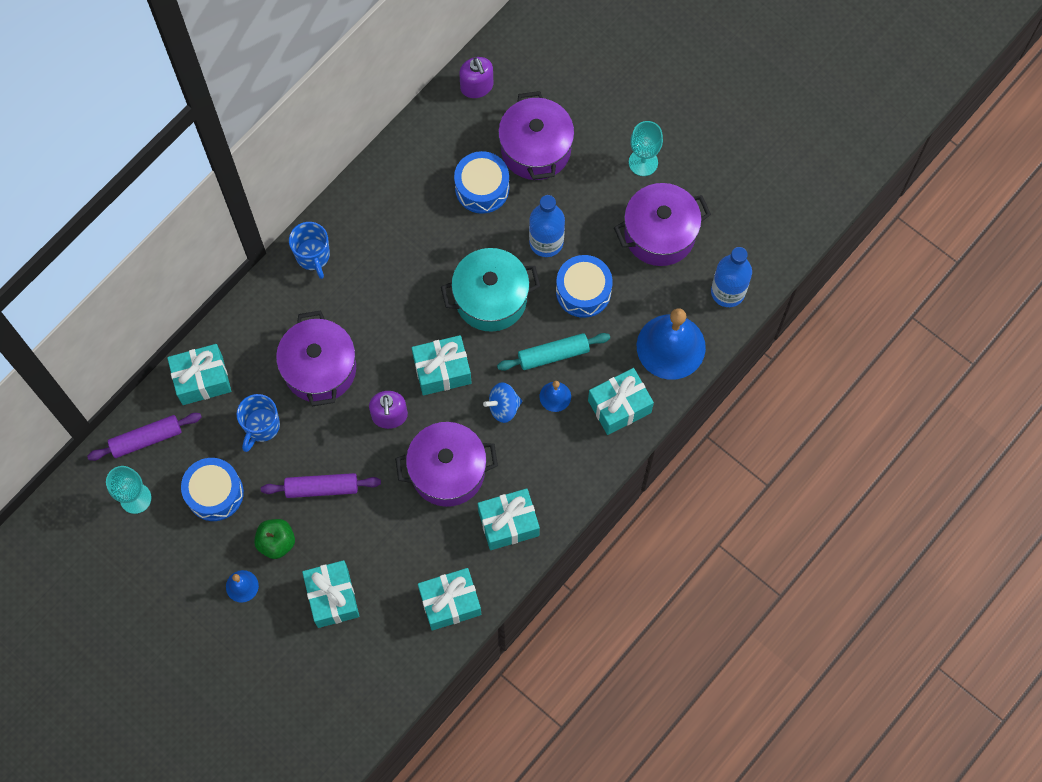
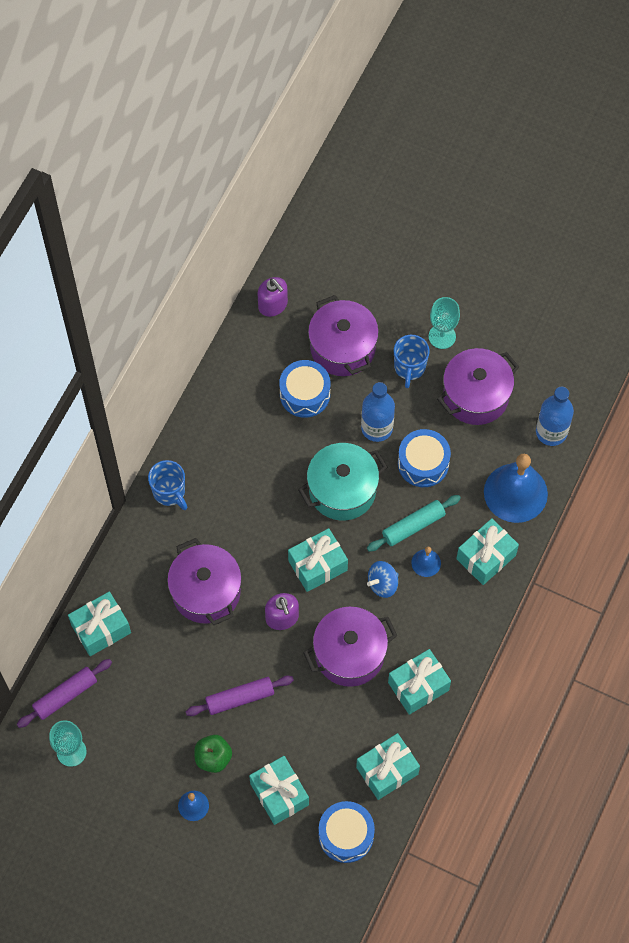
camera: 15 degrees left, 5 degrees down
blue drum [181,458,244,521] -> blue drum moved to [319,801,375,863]
blue mug [236,394,280,452] -> blue mug moved to [394,335,429,388]

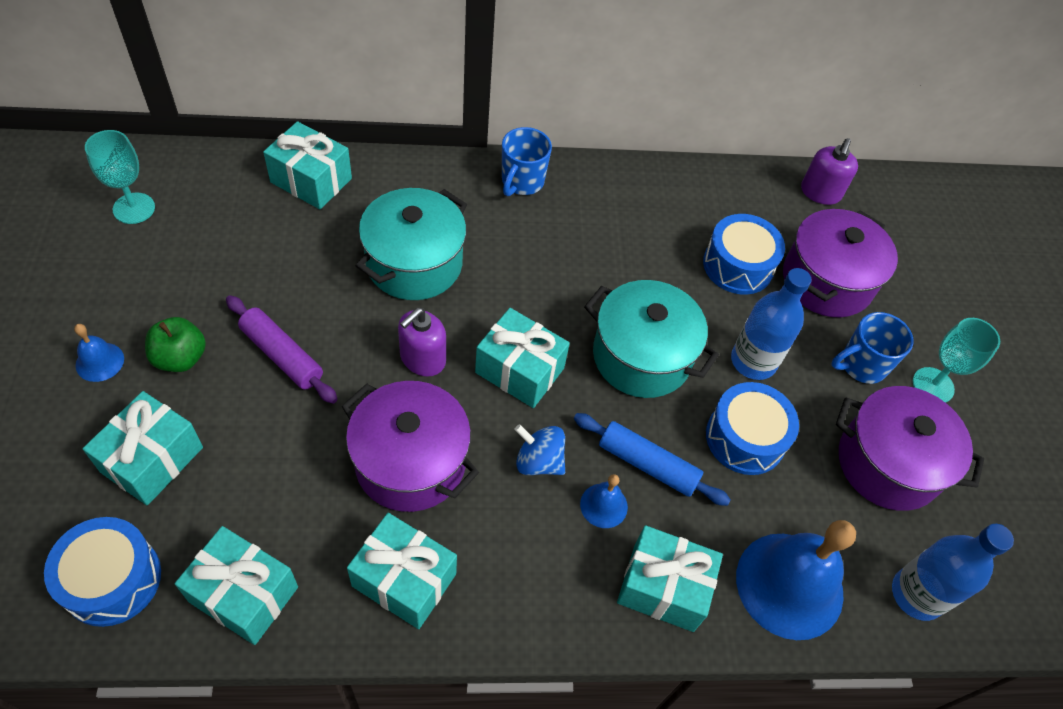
camera: 55 degrees right, 10 degrees down
purple rolling pin [17,659,112,728] -> none
purple pot [167,538,242,625] -> turquoise pot [356,188,467,300]
turquoise rolling pin [367,495,461,552] -> blue rolling pin [574,413,731,506]

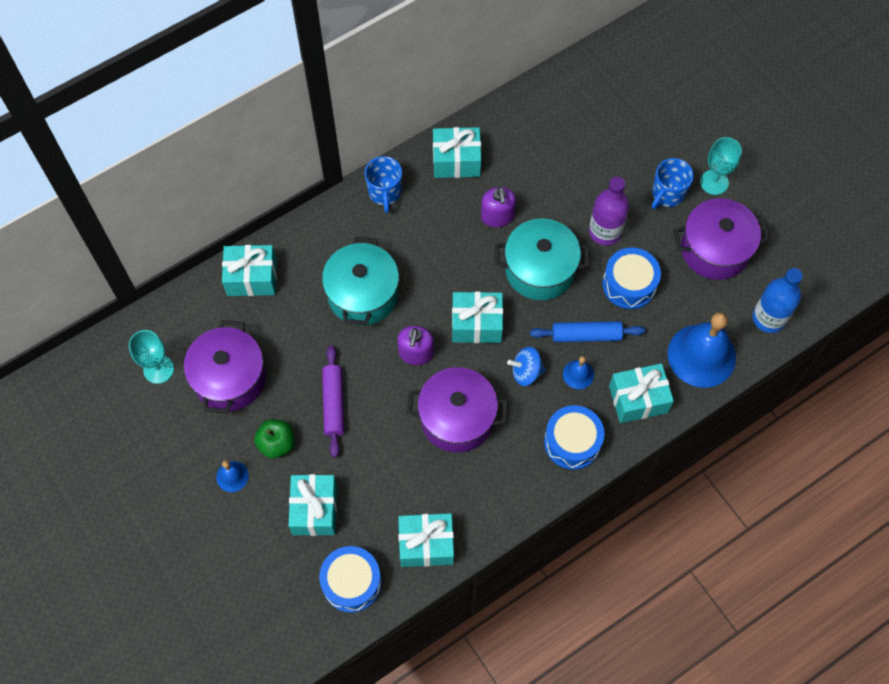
camera: 25 degrees left, 10 degrees up
purple rolling pin [226,295,338,404] -> purple rolling pin turned 75 degrees clockwise [322,345,344,458]
turquoise gift [347,513,457,629] -> turquoise gift moved to [433,127,481,178]
blue drum [703,214,785,294] -> blue drum moved to [544,405,604,470]
blue bottle [731,268,811,380] -> purple bottle [589,177,629,245]
purple pot [783,209,898,317] -> purple pot moved to [184,320,266,414]
purple soap dispenser [801,138,858,205] -> purple soap dispenser moved to [481,187,516,228]

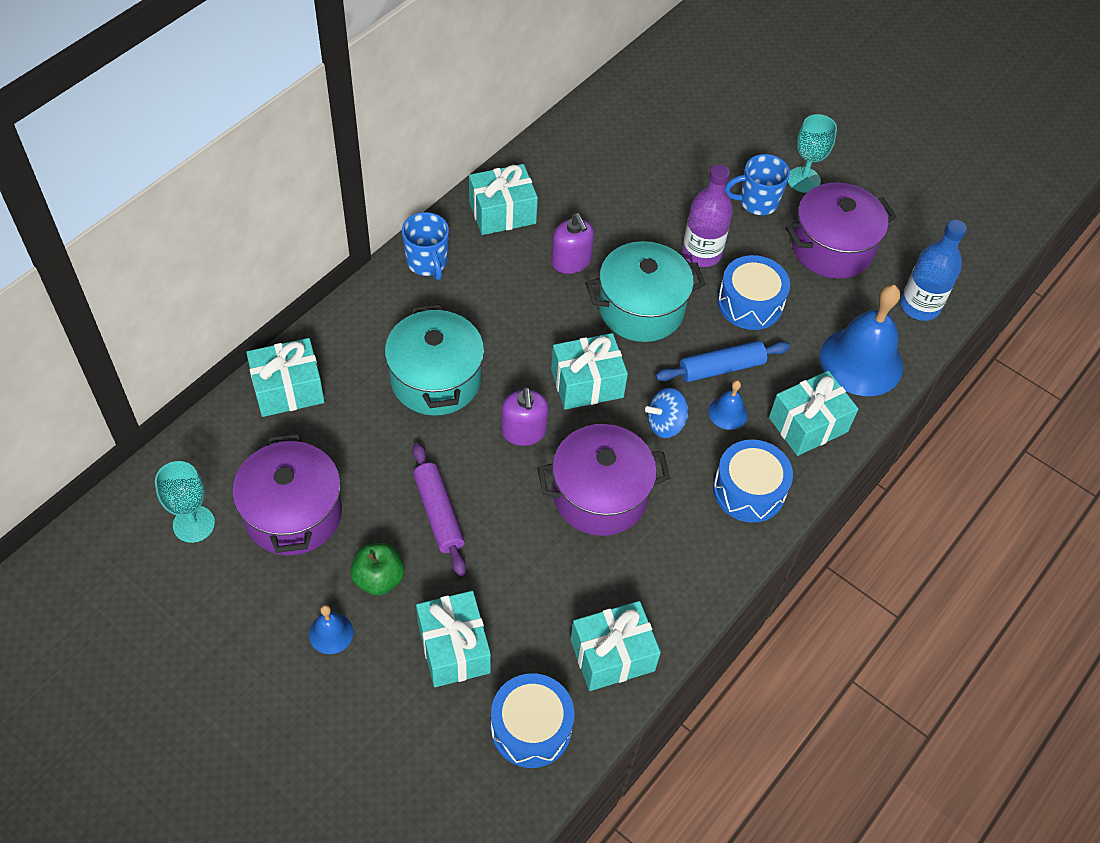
camera: 20 degrees left, 10 degrees down
blue mug [652,158,694,209] -> blue mug turned 60 degrees clockwise [725,154,790,215]

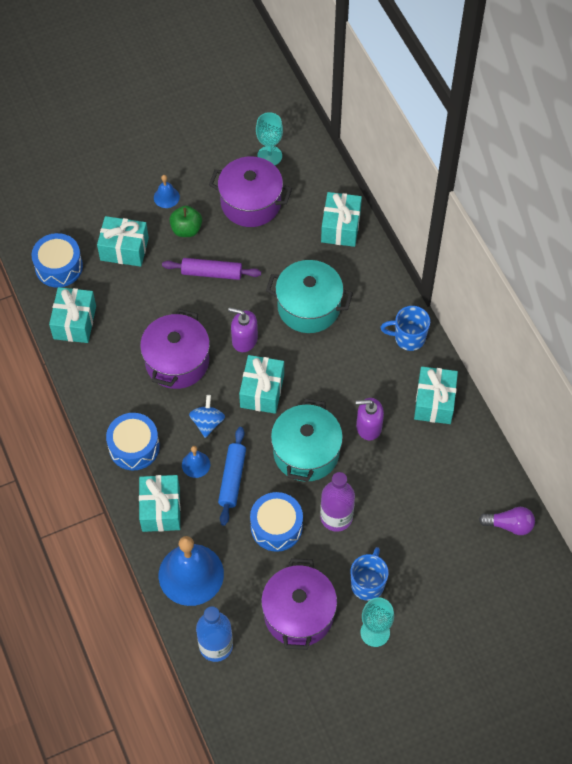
camera: 120 degrees right, 5 degrees up
none -> purple light bulb [479,507,535,535]

